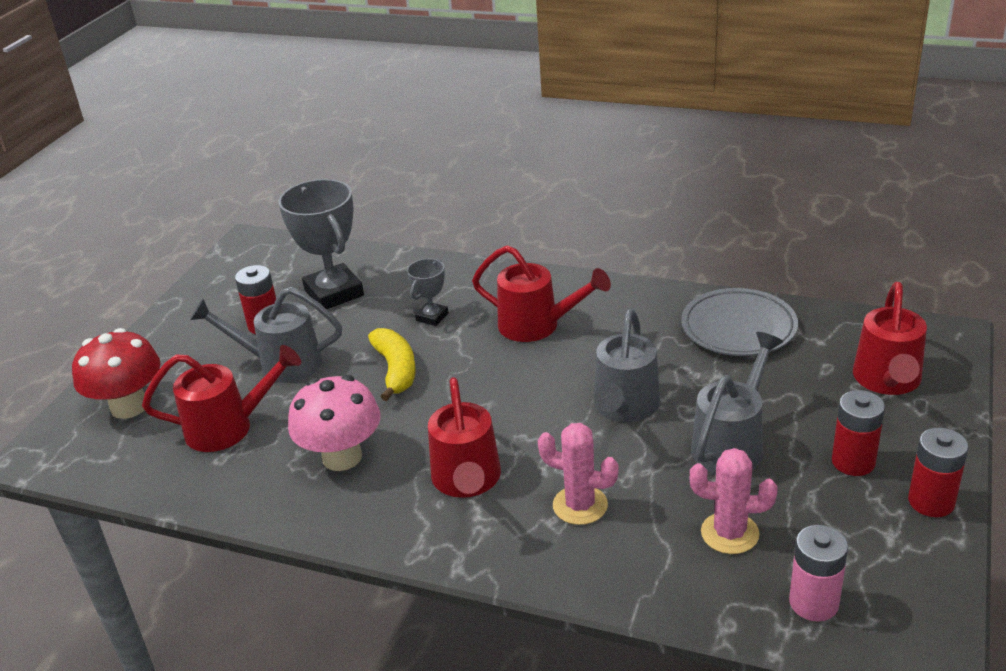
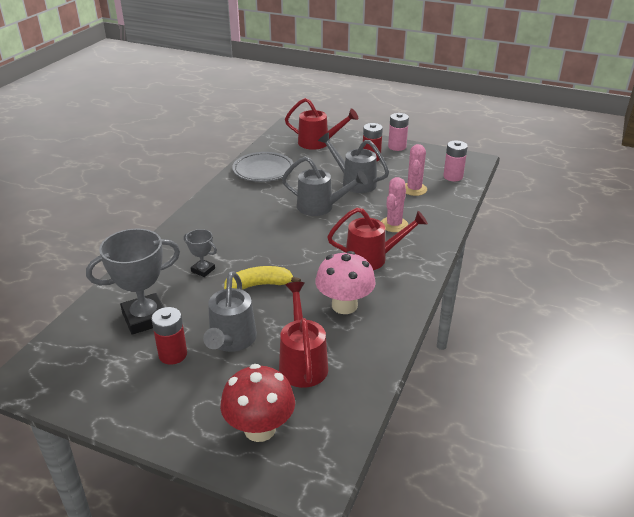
camera: 90 degrees left, 0 degrees up
red watering can [472,245,611,342] -> none
red battery [908,428,969,517] -> pink battery [388,113,409,151]

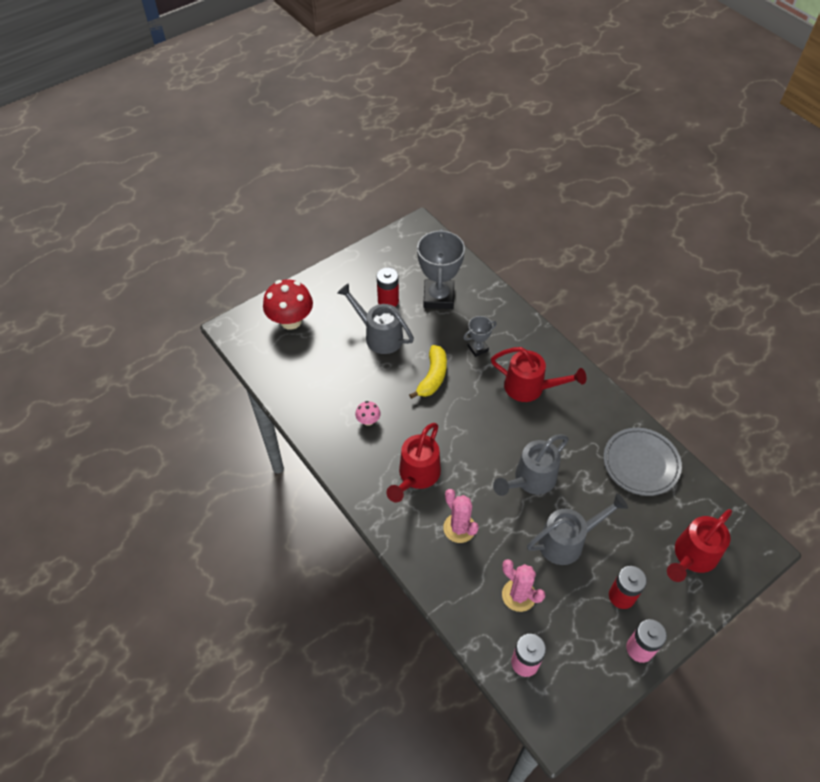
camera: 120 degrees right, 20 degrees up
red watering can [279,282,328,388] -> red watering can moved to [491,347,586,402]
pink mushroom [315,251,376,314] -> pink mushroom [355,401,381,426], size x0.47

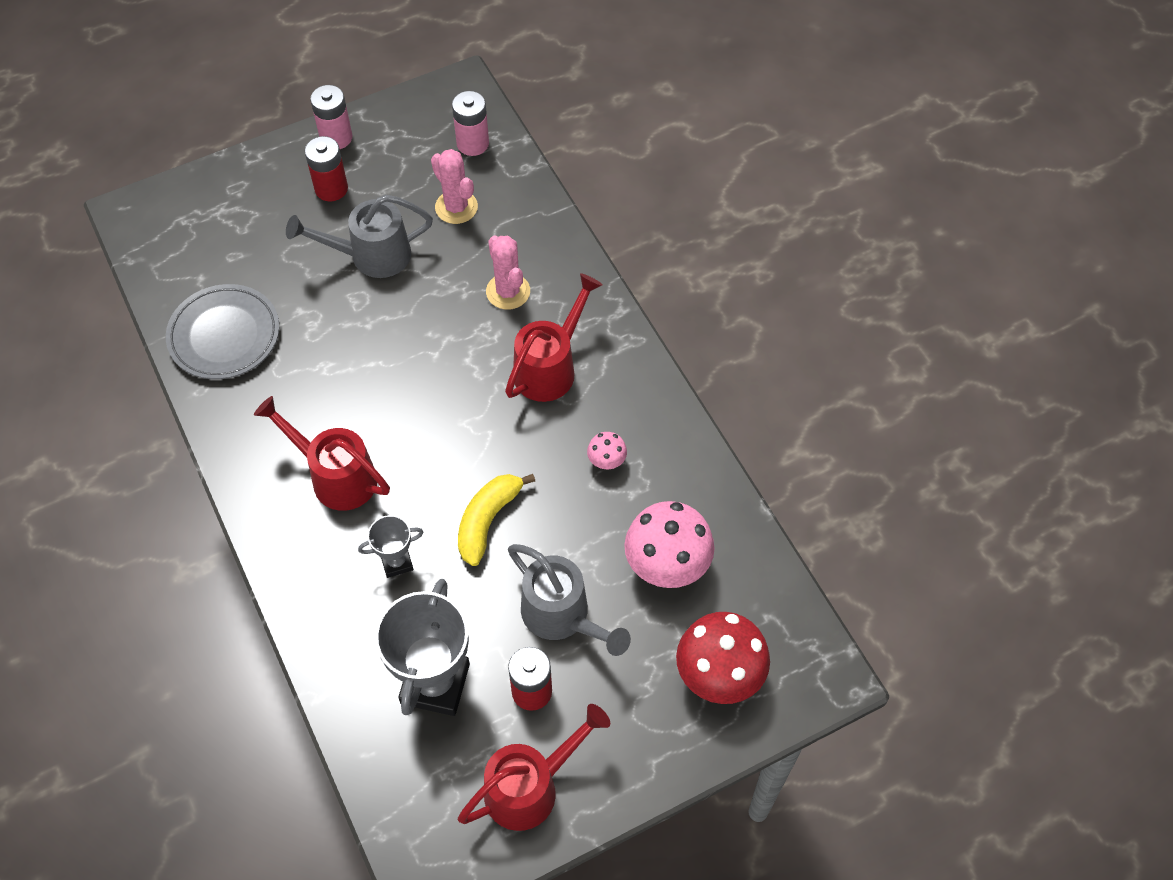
camera: 170 degrees left, 5 degrees up
grey watering can [493,434,569,496] -> none
red watering can [667,509,732,582] -> red watering can moved to [458,704,610,831]
none -> pink mushroom [624,501,715,588]

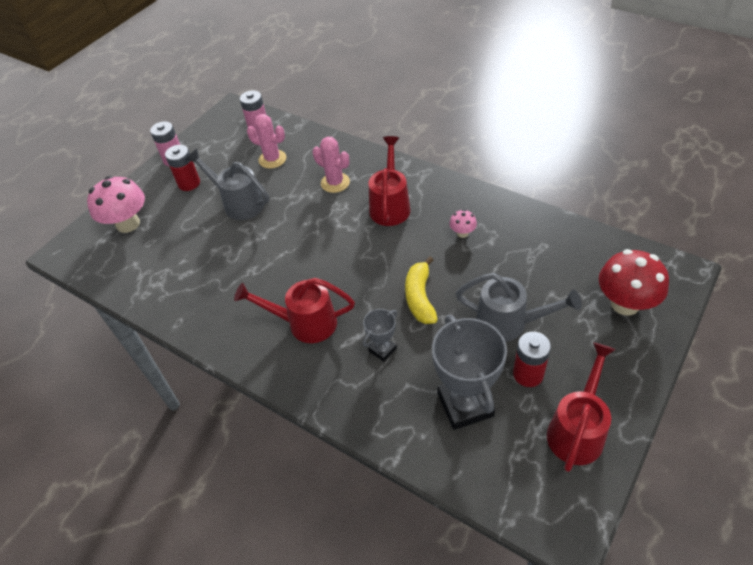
camera: 25 degrees left, 10 degrees down
grey plate [166,284,280,379] -> none
grey watering can [286,195,433,278] -> grey watering can turned 75 degrees clockwise [186,149,269,220]
pink mushroom [624,501,715,588] -> pink mushroom moved to [87,176,145,233]

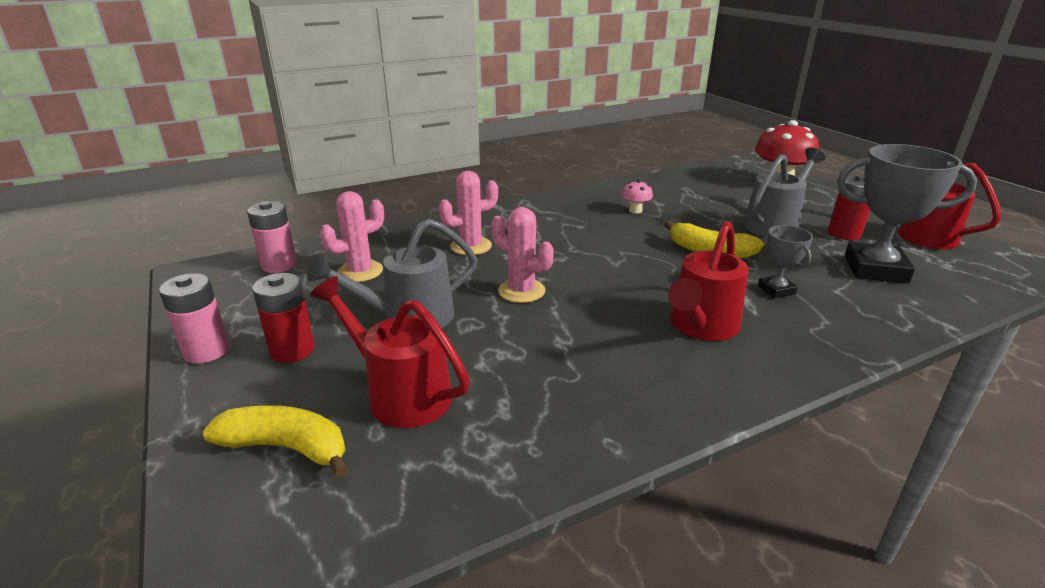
camera: 65 degrees left, 20 degrees down
pink mushroom [87,176,145,233] -> yellow banana [203,405,348,477]
red watering can [368,136,410,226] -> red watering can moved to [310,276,470,428]
none -> pink cactus [491,207,554,303]

